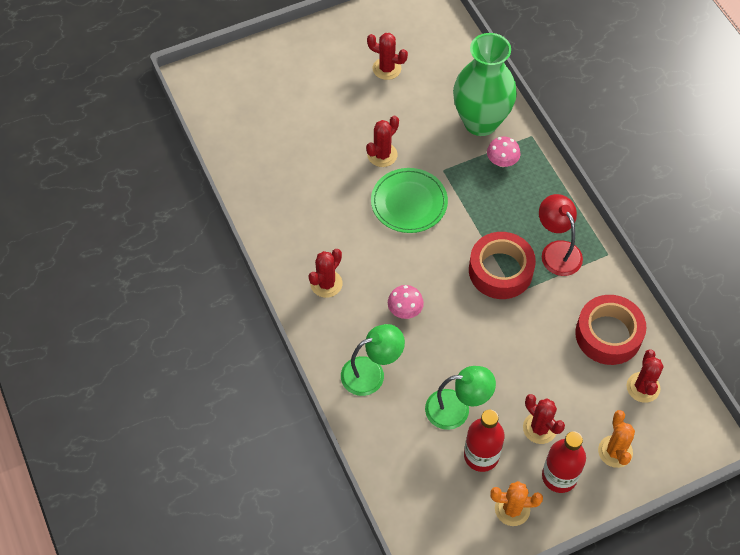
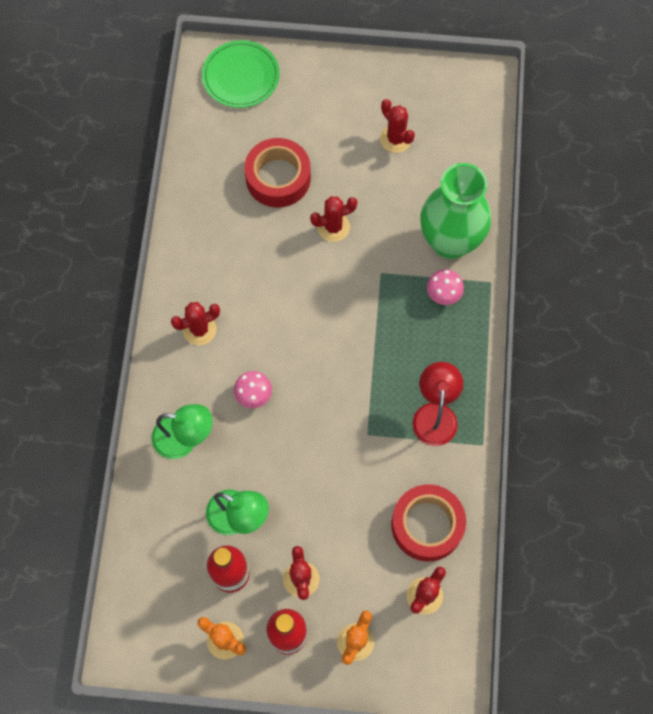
camera: 30 degrees right, 10 degrees up
green plate [371,168,448,233] -> green plate moved to [202,40,280,108]
red tape [469,232,536,299] -> red tape moved to [244,138,311,208]

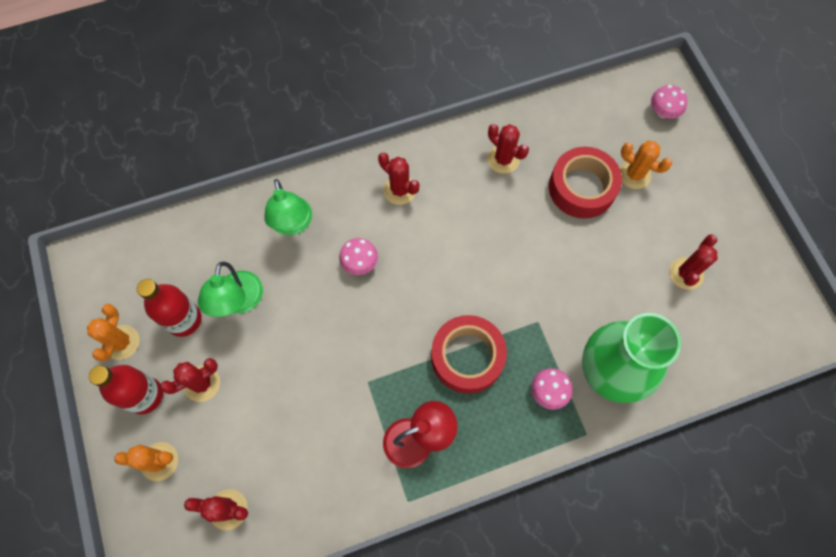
camera: 65 degrees right, 0 degrees up
green plate [202,40,280,108] -> pink mushroom [651,85,688,119]
red cactus [310,196,358,242] -> red cactus moved to [487,124,529,174]
red tape [391,484,466,561] -> red tape moved to [431,315,507,394]
none -> orange cactus [620,141,672,189]

